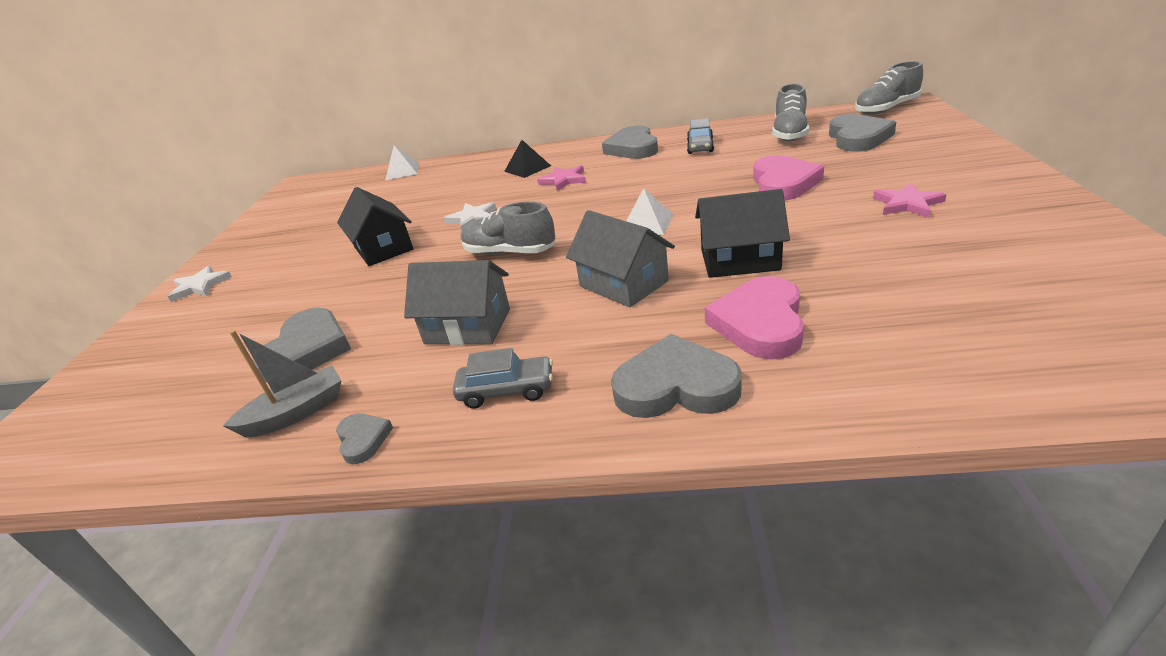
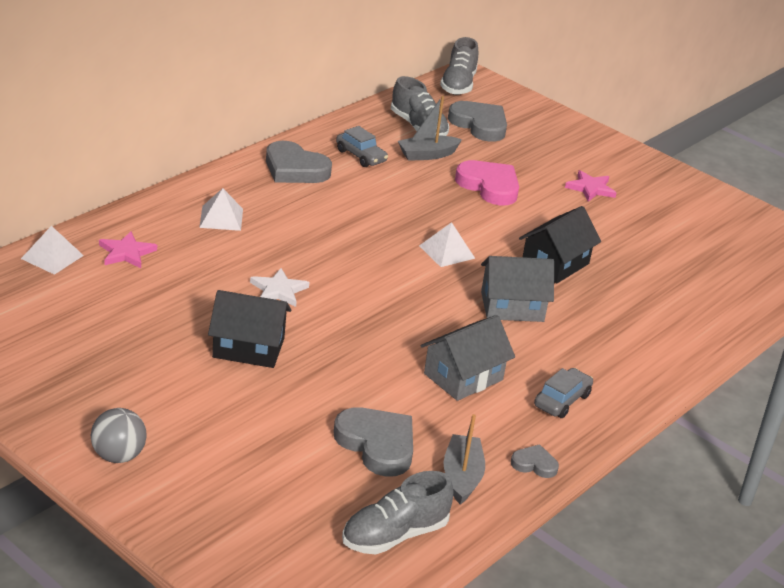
camera: 60 degrees left, 0 degrees up
white star [168,266,232,302] -> grey ball [91,408,147,463]
grey shoe [461,202,555,255] -> grey shoe moved to [342,471,453,555]
black pyramid [504,140,551,178] -> white pyramid [199,188,243,231]
pink star [537,166,586,191] -> pink star moved to [99,231,157,268]
grey heart [611,334,742,418] -> none
pink heart [705,276,804,359] -> none
none -> grey boat [398,96,462,161]

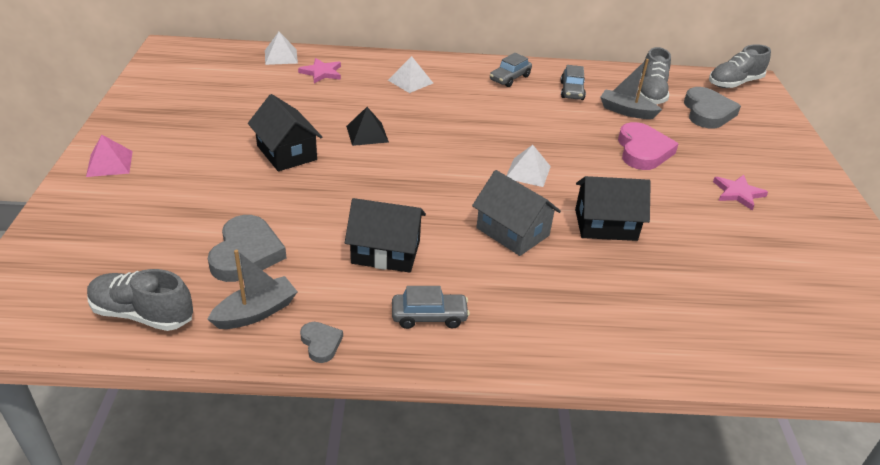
camera: 50 degrees right, 5 degrees up
grey ball [91,408,147,463] -> pink pyramid [86,135,133,177]
white star [250,268,309,307] -> black pyramid [346,107,389,146]
grey heart [266,141,332,183] -> grey car [490,53,532,87]
grey house [420,315,515,401] -> black house [345,198,426,273]

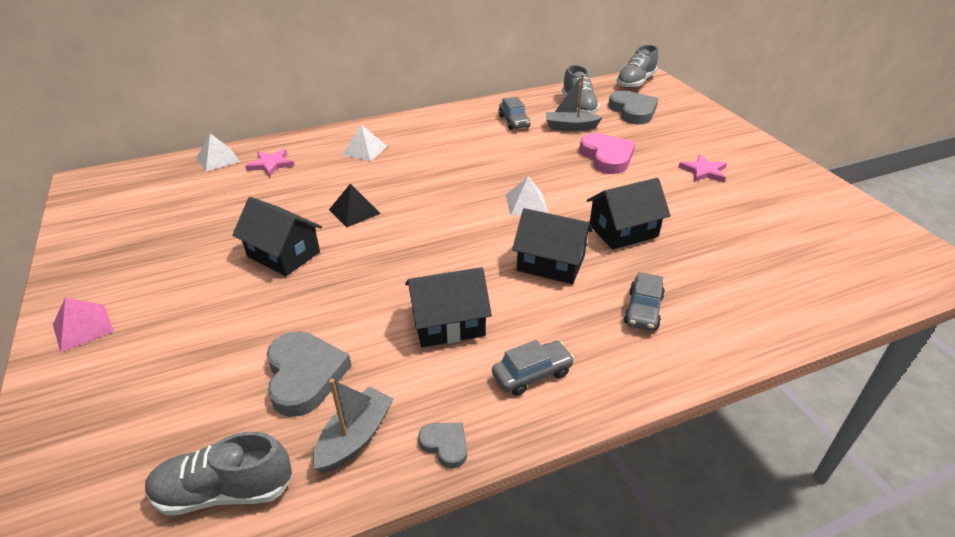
camera: 20 degrees left, 0 degrees up
grey house [472,170,561,256] -> black house [512,208,593,284]
grey car [490,53,532,87] -> grey car moved to [624,272,665,331]

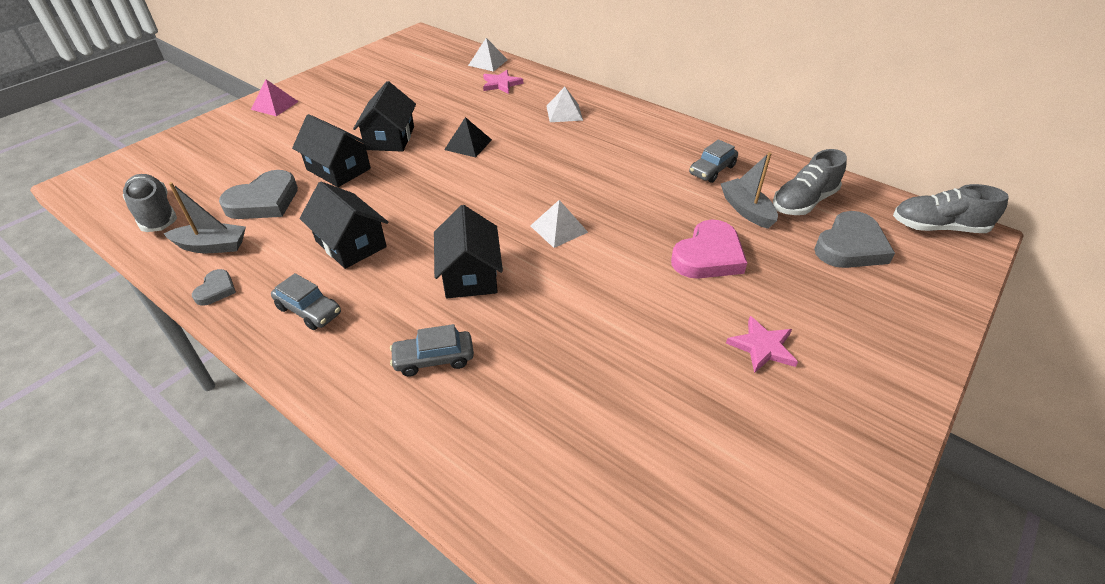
camera: 60 degrees right, 5 degrees up
black house [587,178,671,250] -> black house moved to [292,114,372,187]

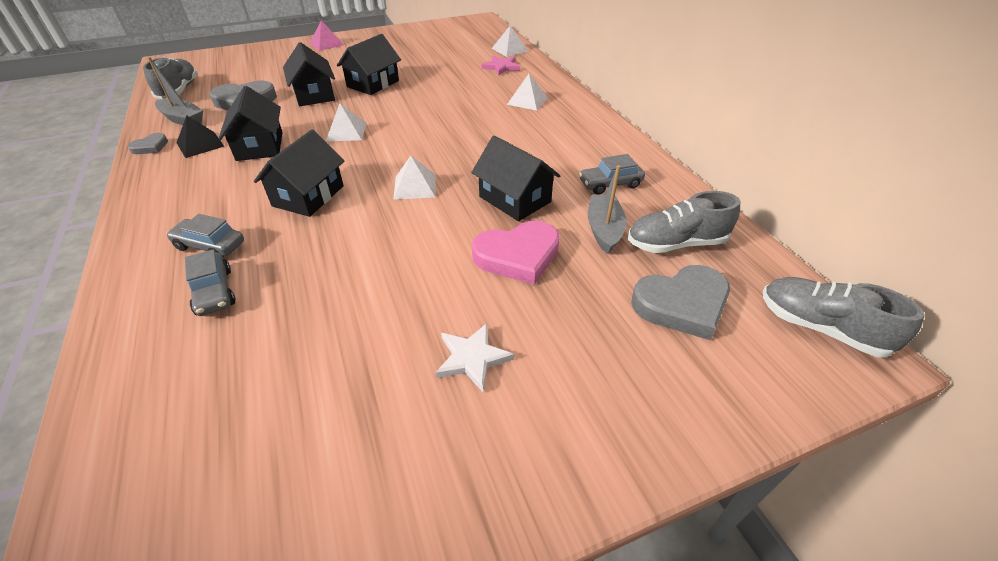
camera: 30 degrees right, 0 degrees up
grey car [271,273,341,330] -> grey car moved to [185,249,235,316]
black pyramid [444,117,492,157] -> black pyramid moved to [177,115,225,158]
pink star [726,316,798,373] -> white star [435,323,514,392]
none -> white pyramid [326,103,367,141]
none -> black house [471,135,560,221]

